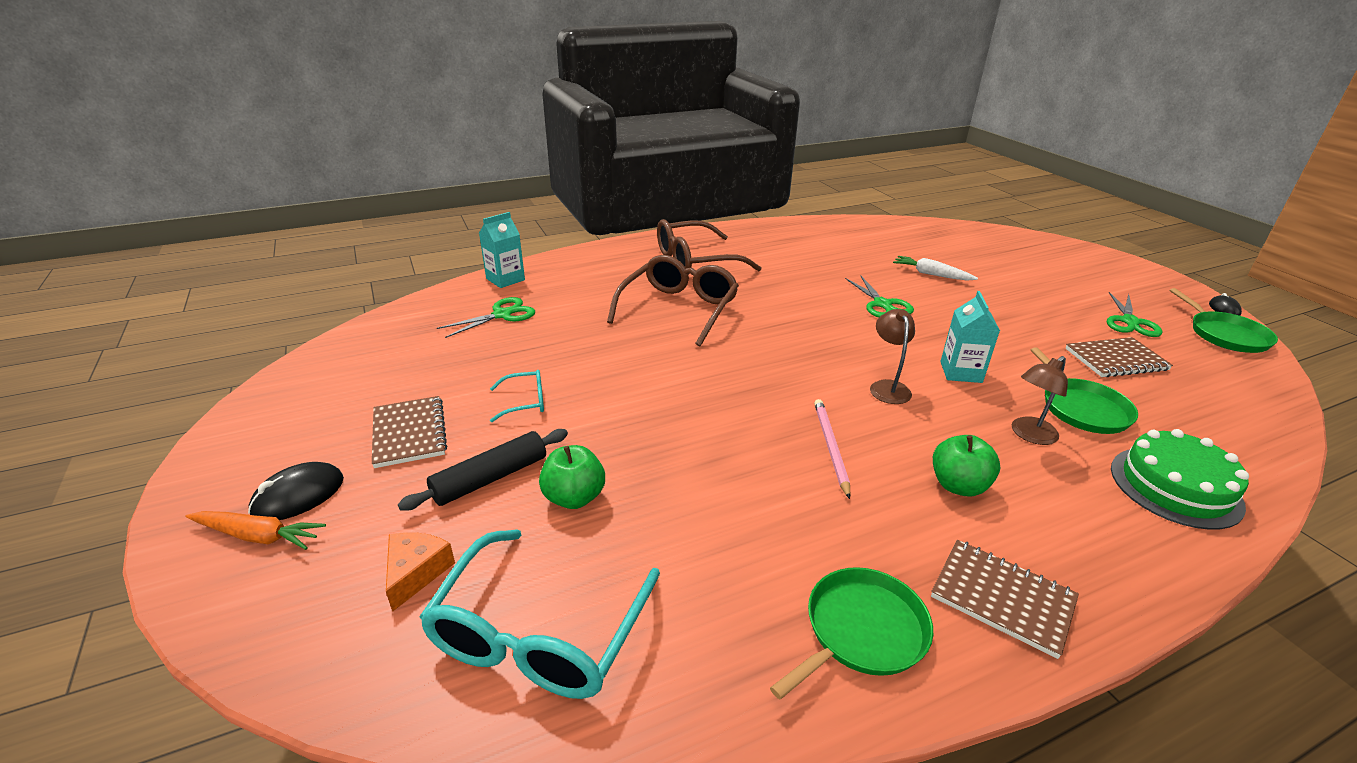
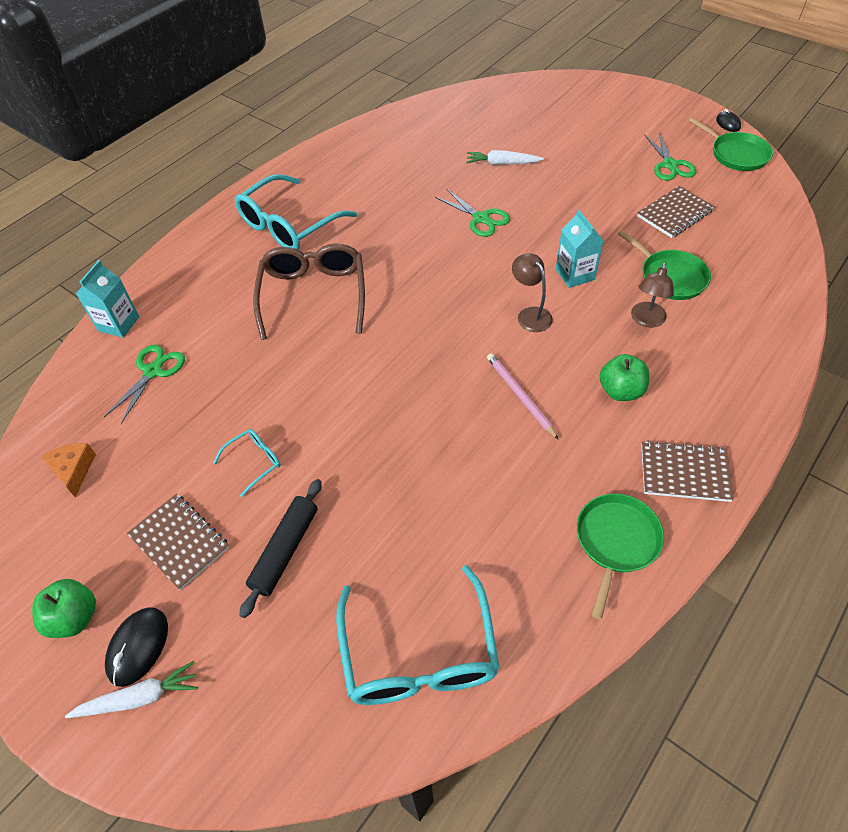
camera: 25 degrees left, 20 degrees up
orange carrot [185,511,326,550] -> white carrot [65,661,198,718]
orange cheese [386,533,455,611] -> orange cheese moved to [41,443,96,498]
green apple [539,445,605,509] -> green apple moved to [32,579,96,638]
brown glasses [657,219,761,275] -> turquoise glasses [234,174,357,250]
green cake [1111,429,1249,530] -> none

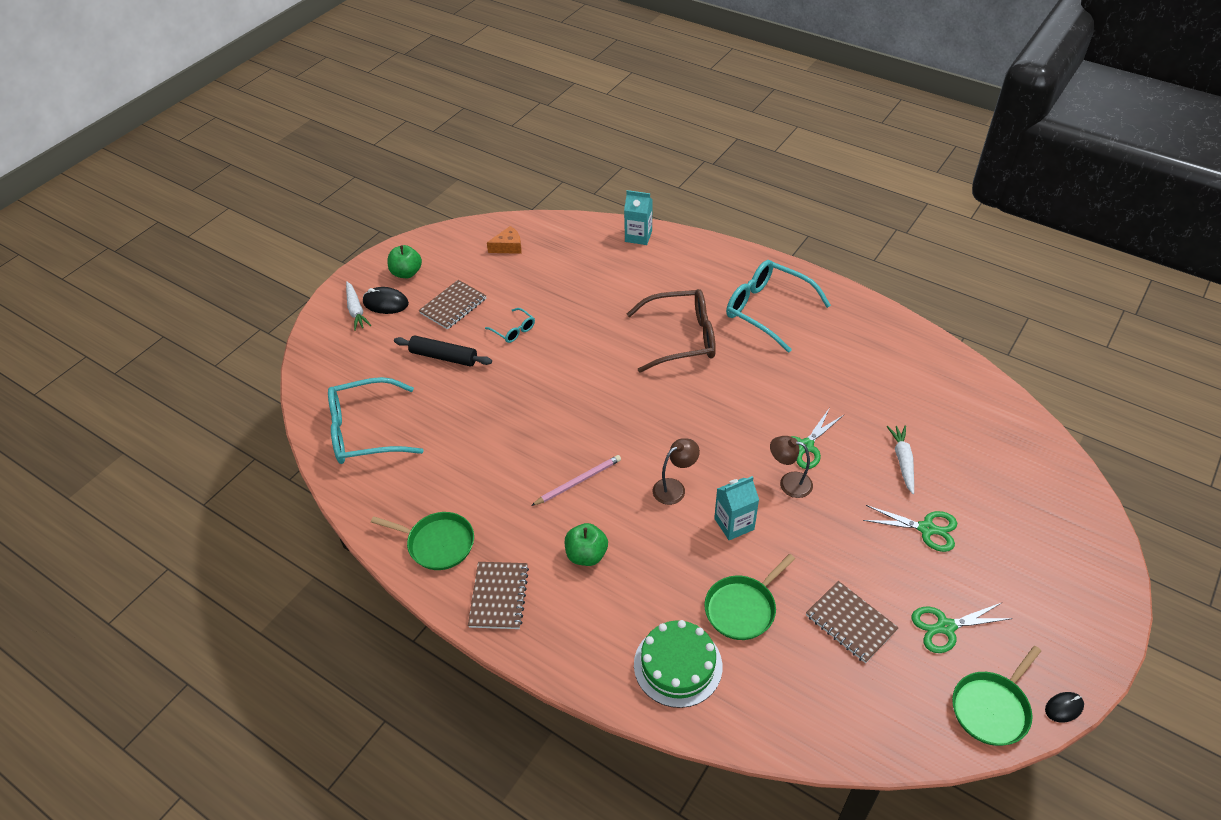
camera: 85 degrees right, 5 degrees down
green scissors [104,345,185,424] -> green scissors moved to [863,505,957,552]
brown lamp [631,262,674,327] -> brown lamp moved to [770,436,813,498]
none -> green cake [634,620,722,708]

